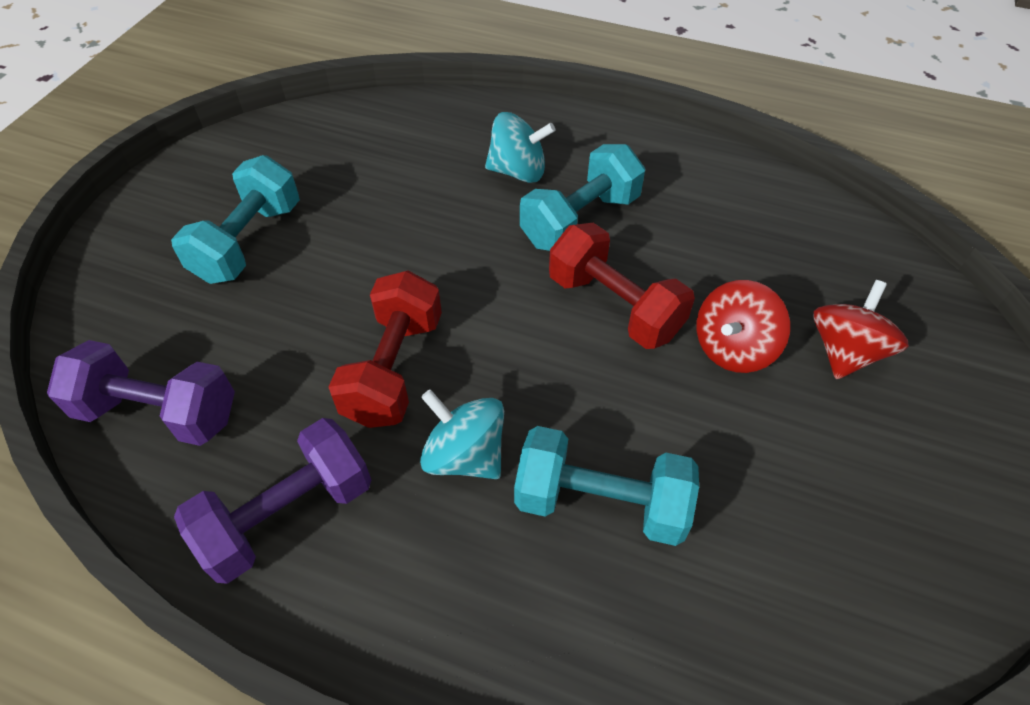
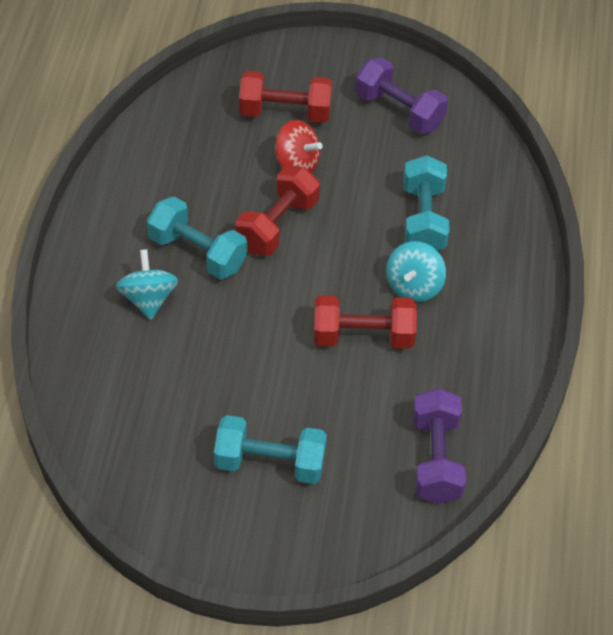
camera: 105 degrees left, 0 degrees up
purple dumbbell [174,418,371,584] -> purple dumbbell moved to [355,57,448,134]
red spinning top [813,280,909,379] -> red dumbbell [239,71,332,123]

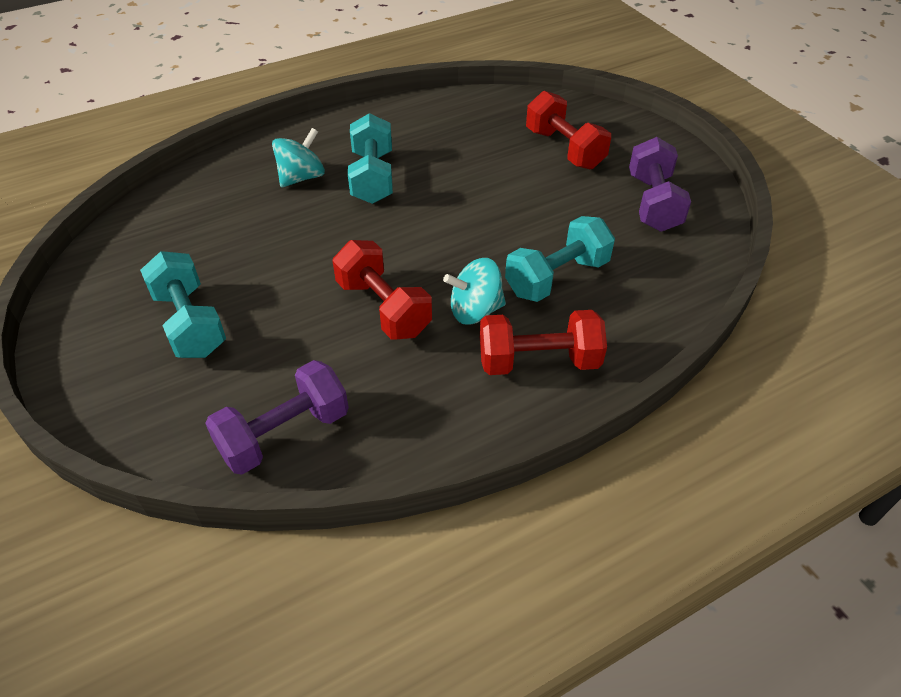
camera: 55 degrees right, 5 degrees down
red dumbbell [236,166,320,256] -> red dumbbell moved to [480,310,607,375]
red spinning top [275,120,322,173] -> none

